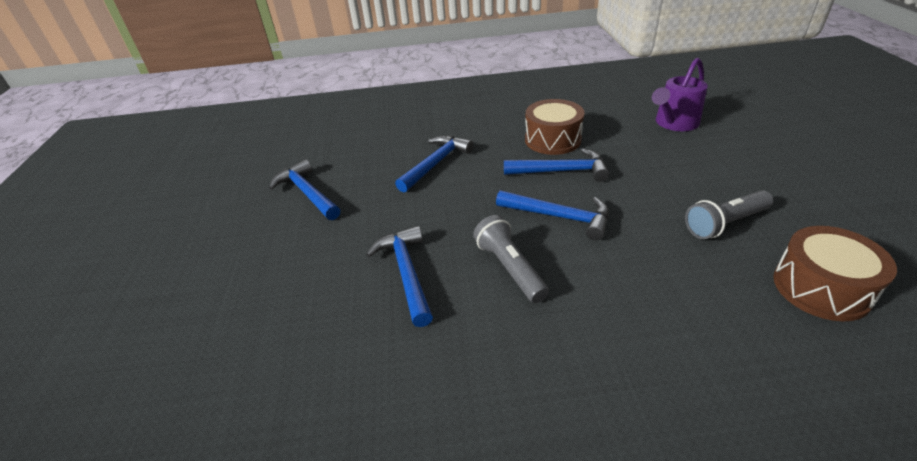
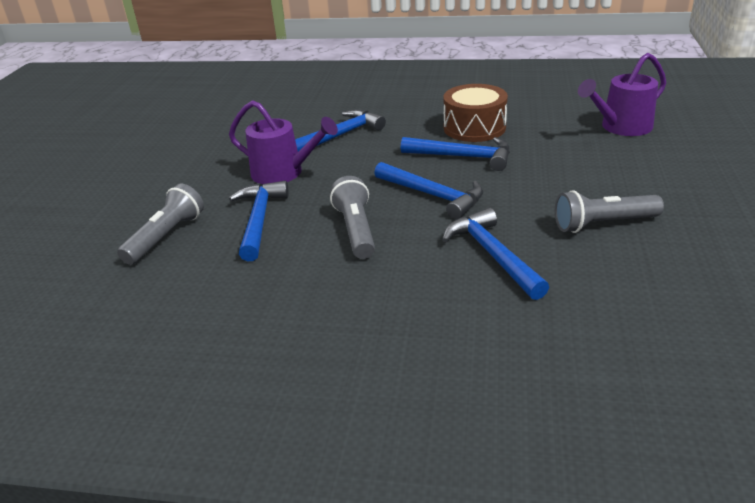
camera: 15 degrees right, 5 degrees down
blue hammer [269,159,340,220] -> blue hammer moved to [442,208,549,300]
brown drum [773,226,897,322] -> none
none -> grey flashlight [117,184,204,265]
none -> purple watering can [229,100,338,184]

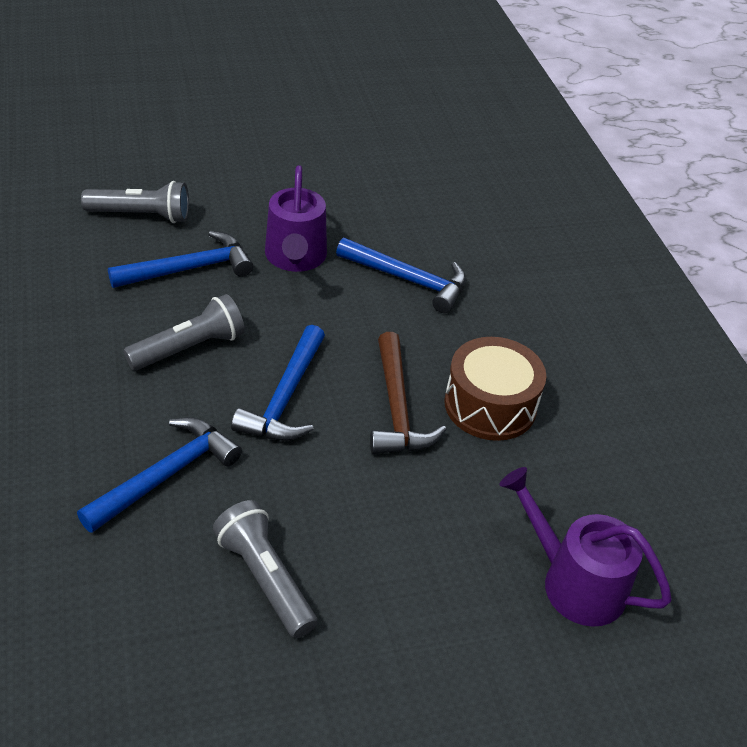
camera: 60 degrees right, 10 degrees up
blue hammer [401,137,510,171] -> brown hammer [370,332,446,454]

